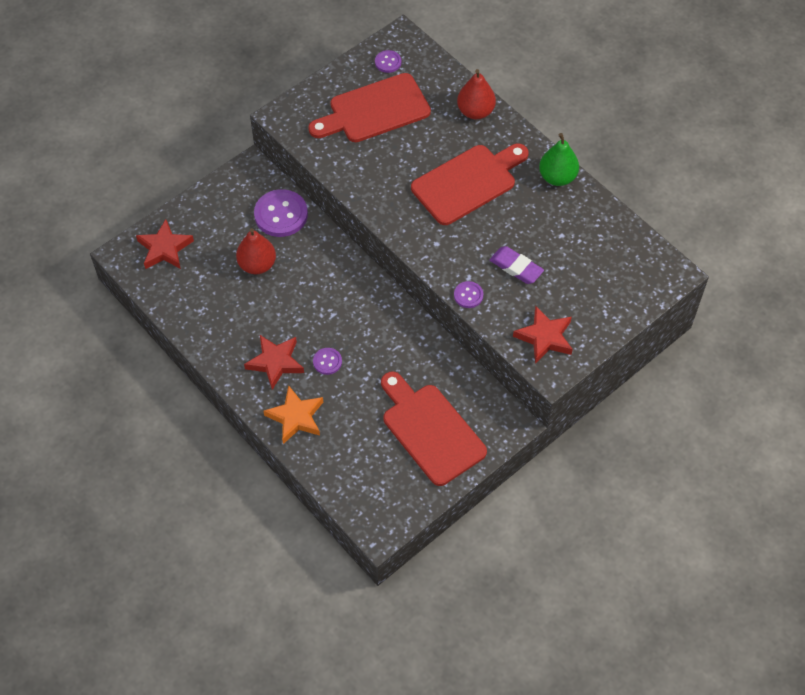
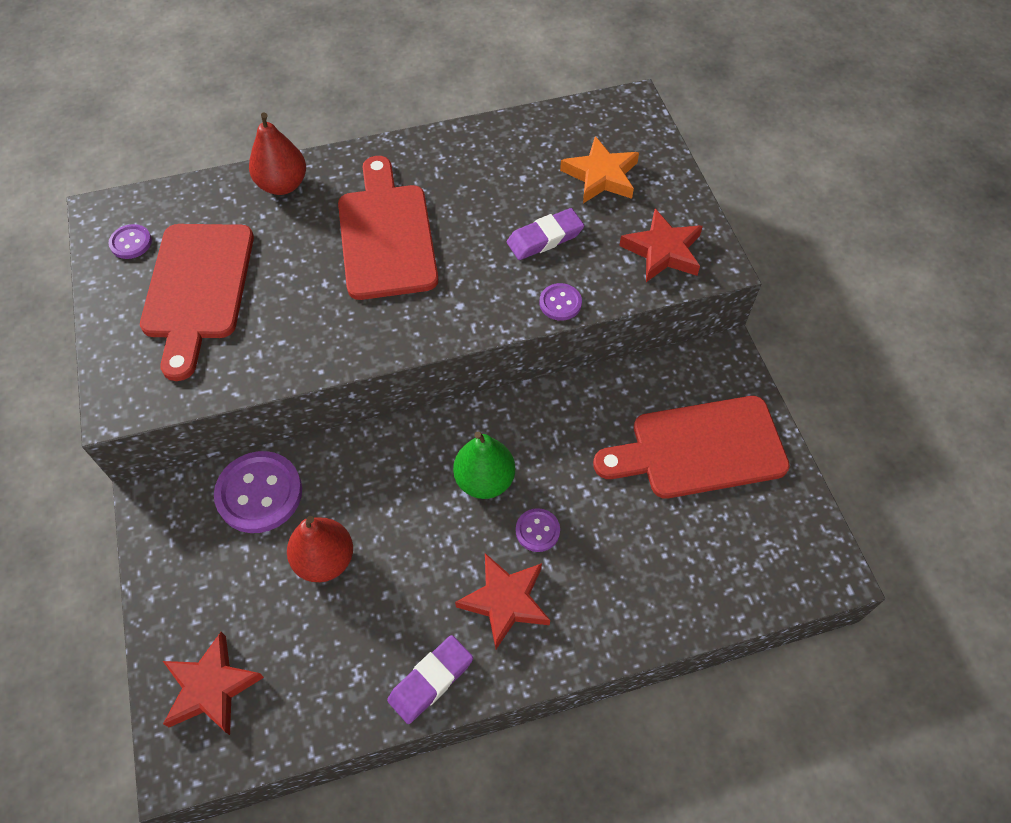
camera: 65 degrees left, 0 degrees up
orange star [264,385,323,444] -> orange star moved to [560,136,639,203]
green pear [539,133,579,186] -> green pear moved to [453,431,515,499]
none -> purple eraser [387,635,473,724]

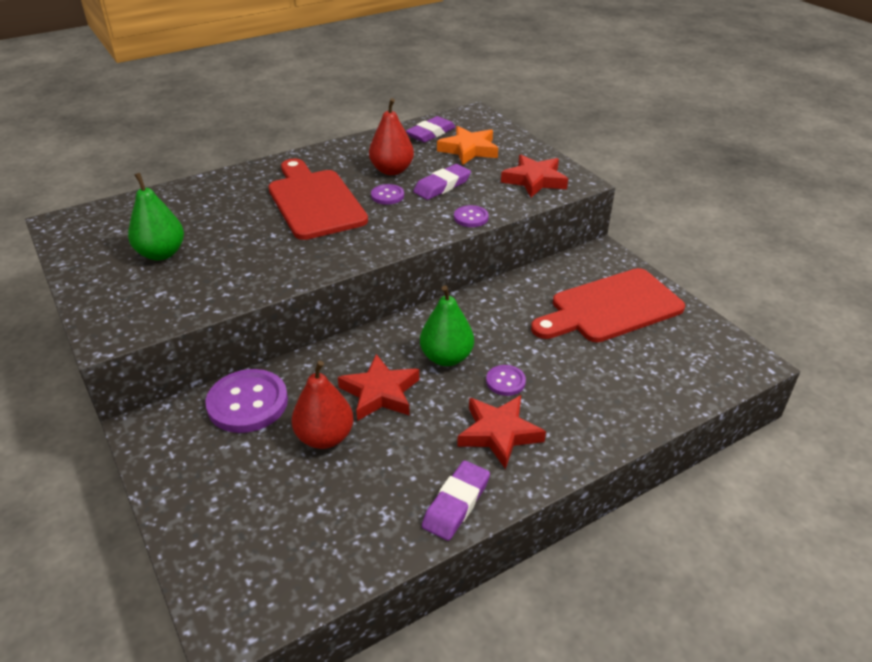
camera: 15 degrees left, 20 degrees down
purple button [109,224,152,259] -> purple button moved to [371,184,404,205]
red cutting board [140,224,254,381] -> green pear [128,173,184,261]
red star [163,632,264,735] -> red star moved to [338,354,419,421]
red pear [249,112,306,195] -> red pear moved to [369,98,414,175]
none -> purple eraser [406,116,455,142]

